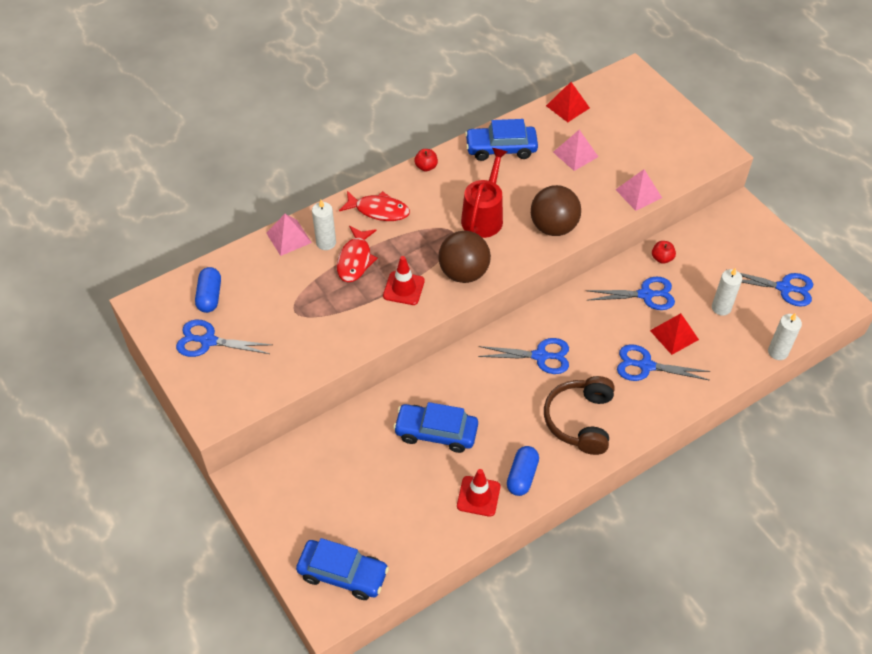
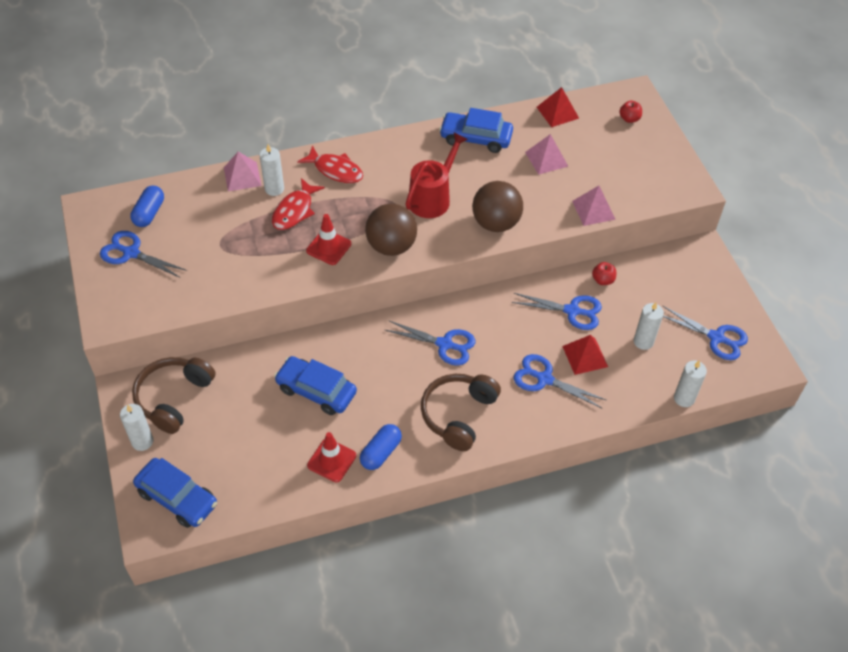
camera: 15 degrees right, 0 degrees up
red apple [414,149,438,172] -> red apple moved to [619,101,642,123]
none -> white candle [120,404,153,451]
none -> brown headphones [132,357,216,434]

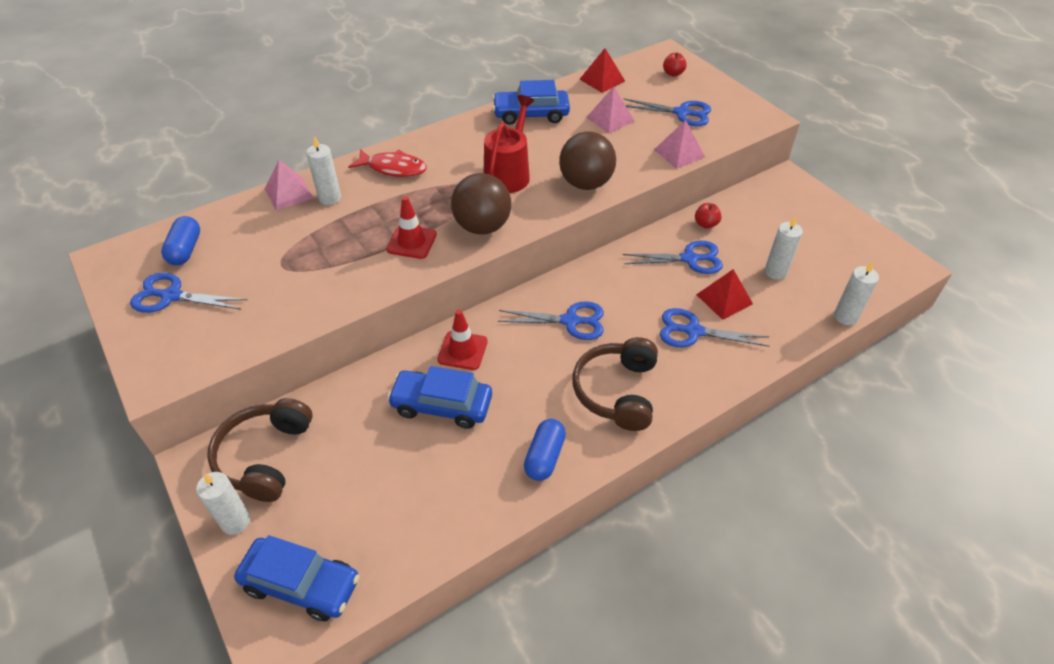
camera: 15 degrees left, 5 degrees down
red fish [272,178,325,230] -> none
red traffic cone [307,432,356,482] -> red traffic cone moved to [437,310,488,370]
blue scissors [663,306,748,360] -> blue scissors moved to [624,99,711,126]

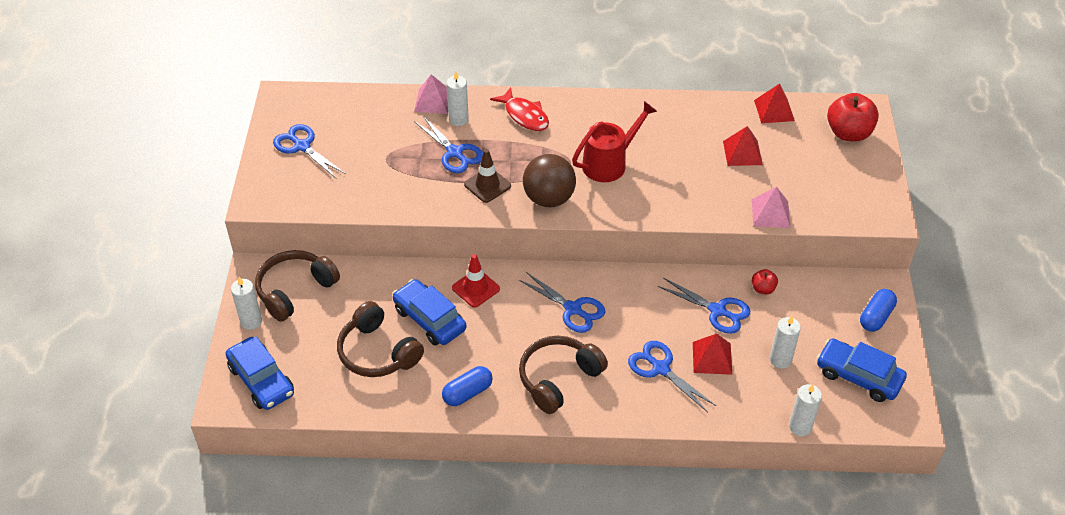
camera: 35 degrees right, 0 degrees up
blue capsule [161,216,200,265] -> blue capsule moved to [860,289,897,332]
red traffic cone [387,196,437,259] -> brown traffic cone [464,149,511,203]
blue car [492,80,570,125] -> blue car moved to [817,339,907,402]
brown ball [559,131,616,190] -> none
pink pyramid [586,86,635,133] -> red pyramid [723,126,763,166]
blue scissors [624,99,711,126] -> blue scissors moved to [414,116,483,173]
red apple [663,52,687,77] -> red apple [827,93,879,141], size x2.02
none -> brown headphones [337,301,424,377]

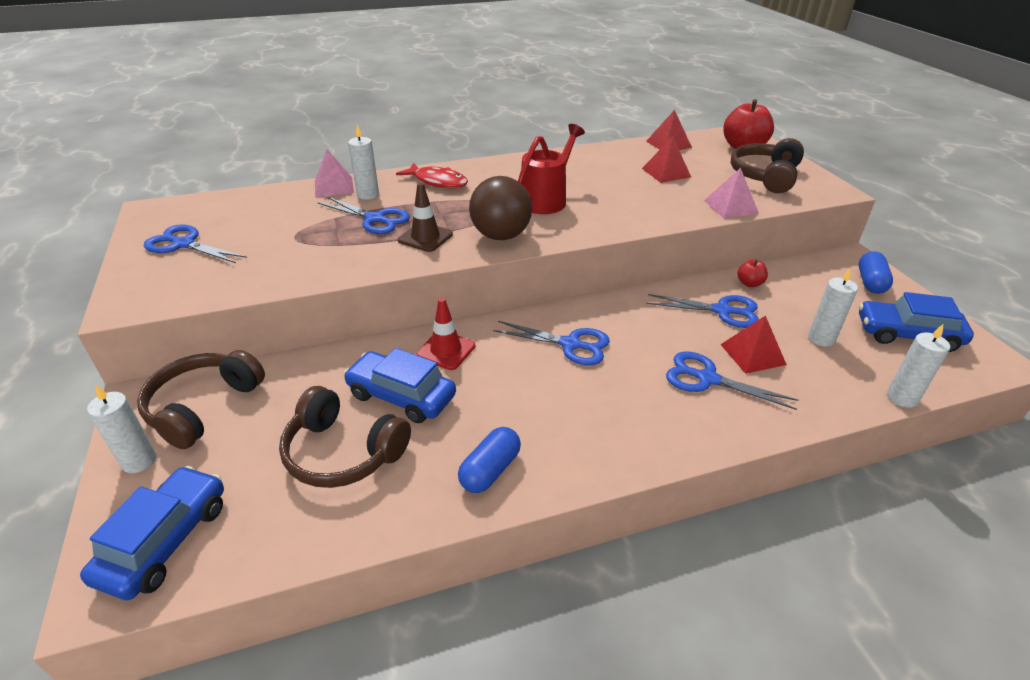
camera: 20 degrees left, 10 degrees down
blue car [226,337,294,410] -> blue car turned 105 degrees counterclockwise [80,466,224,600]
brown headphones [519,336,608,414] -> brown headphones moved to [731,138,804,193]

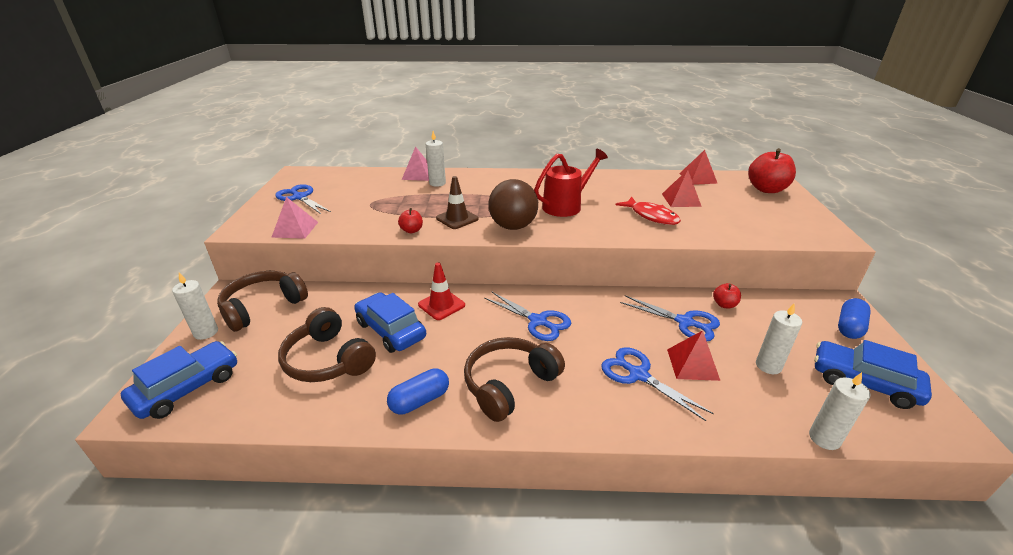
camera: 20 degrees right, 5 degrees down
blue scissors [318,196,410,234] -> none
red fish [396,163,468,188] -> red fish moved to [616,197,681,225]
pink pyramid [704,168,759,218] -> pink pyramid moved to [271,197,318,239]
brown headphones [731,138,804,193] -> brown headphones moved to [464,337,565,422]
none -> red apple [398,208,423,233]

